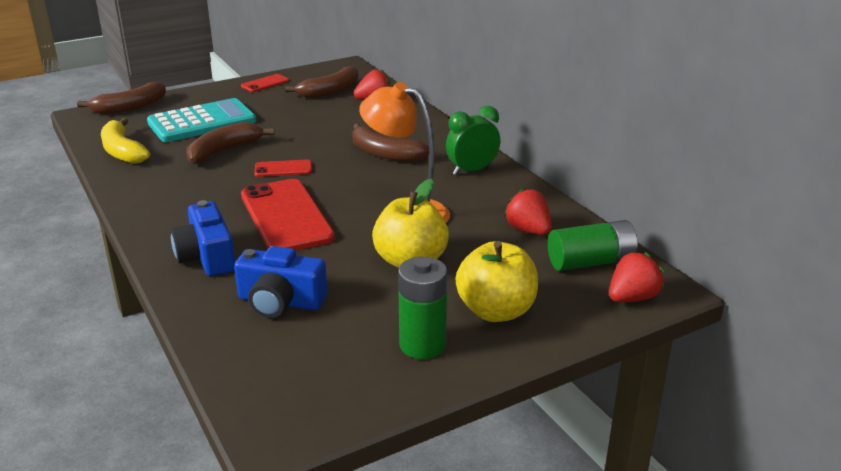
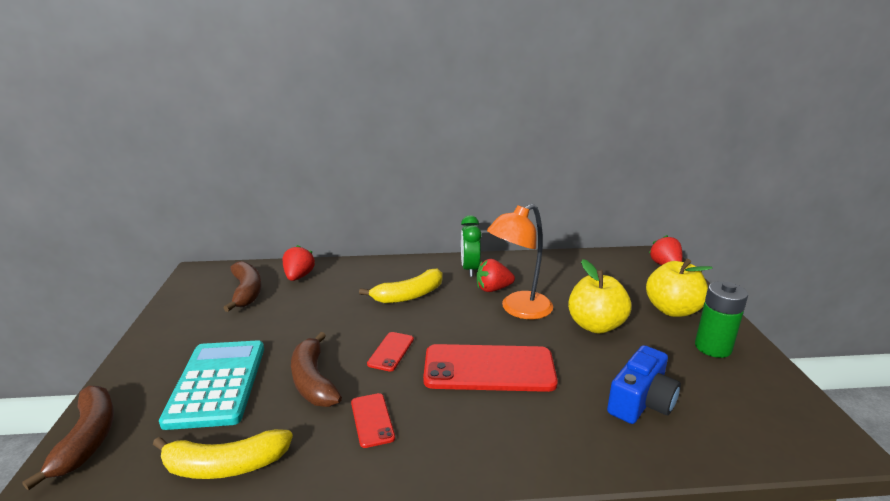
camera: 65 degrees left, 5 degrees down
blue camera [171,200,235,276] -> none
red phone [241,74,289,92] -> red phone moved to [351,393,395,448]
brown banana [352,124,429,162] -> yellow banana [359,268,443,304]
red strawberry [504,188,552,235] -> red strawberry moved to [476,259,515,292]
green battery [548,220,638,271] -> none

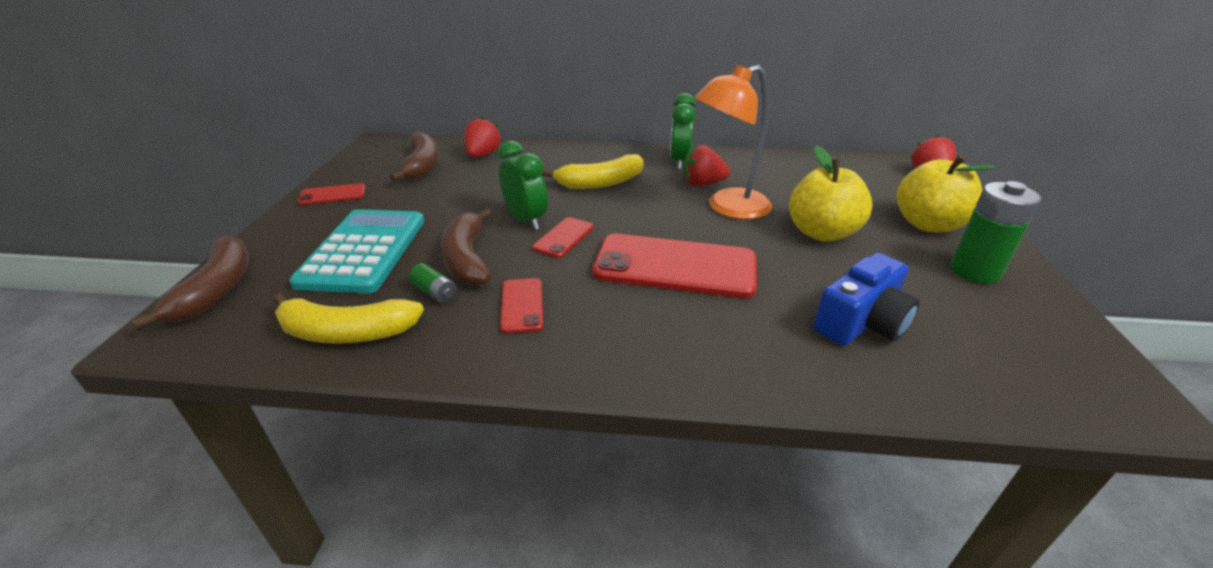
camera: 10 degrees right, 10 degrees up
none -> red phone [297,183,366,205]
none -> green battery [409,263,457,303]
none -> green clock [498,141,548,230]

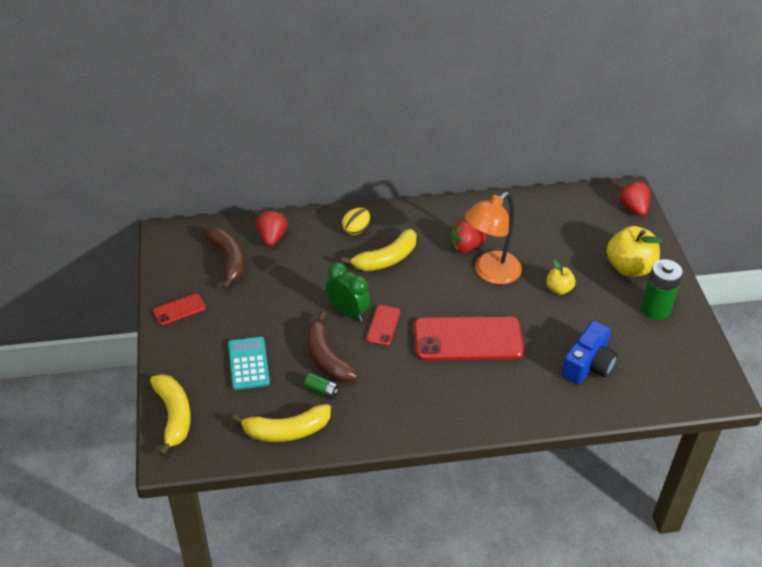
camera: 15 degrees left, 10 degrees up
brown banana [131,236,249,330] -> yellow banana [150,374,191,456]
turquoise calculator [289,209,424,293] -> turquoise calculator [228,337,270,390], size x0.63
red phone [500,278,543,334] -> none
green clock [670,93,696,169] -> none
yellow apple [789,146,872,242] -> yellow apple [546,260,575,295], size x0.54
none -> yellow egg [342,208,370,235]

